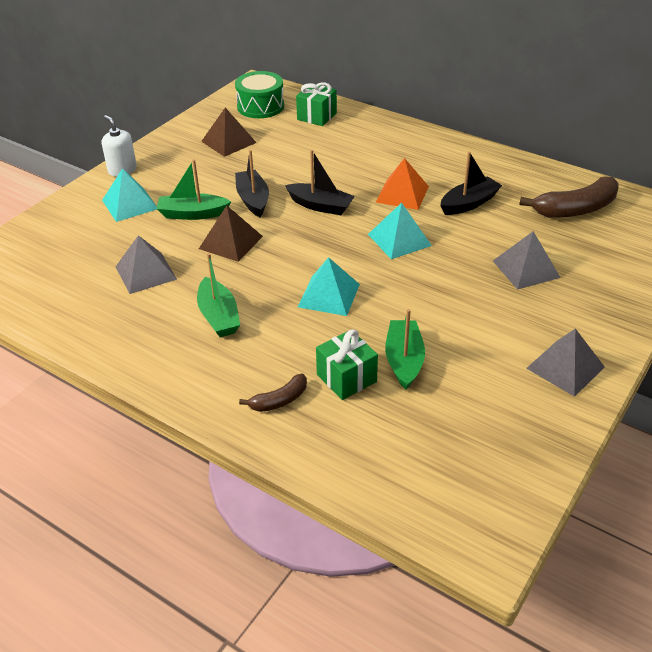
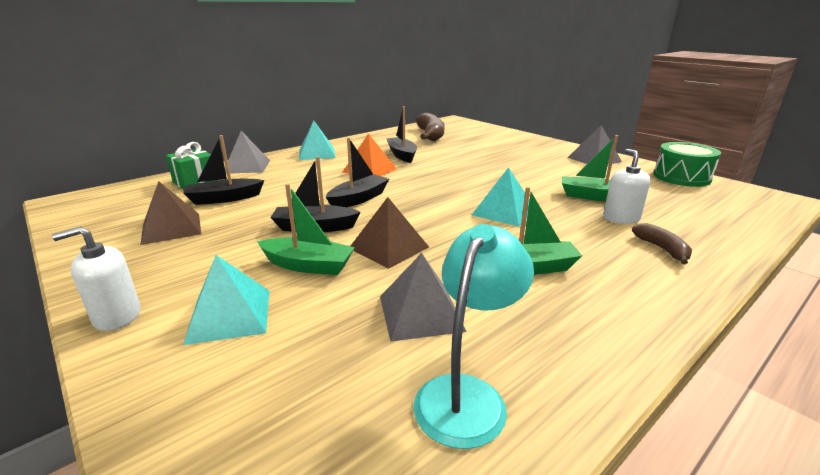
camera: 75 degrees left, 15 degrees down
green boat [156,159,232,220] -> green boat turned 90 degrees counterclockwise [257,184,355,275]
green drum [235,71,284,118] -> green drum moved to [654,142,721,187]
green gift [316,330,378,400] -> white soap dispenser [603,149,651,224]
turquoise pyramid [368,203,432,259] -> turquoise pyramid moved to [299,121,336,160]
grey pyramid [493,231,561,290] -> grey pyramid moved to [225,131,270,174]
none -> black boat [183,135,264,205]
none -> turquoise lamp [413,224,534,449]

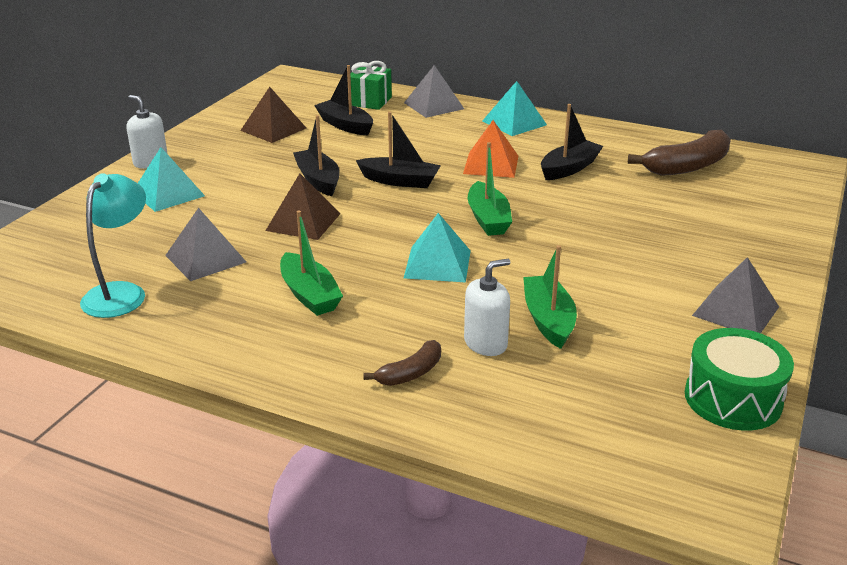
camera: 65 degrees right, 5 degrees up
green boat [257,184,355,275] -> green boat moved to [468,142,512,236]
turquoise lamp [413,224,534,449] -> turquoise lamp turned 75 degrees counterclockwise [80,173,146,318]

